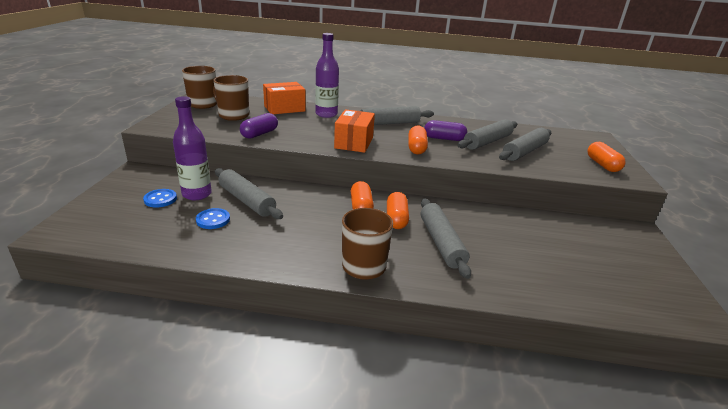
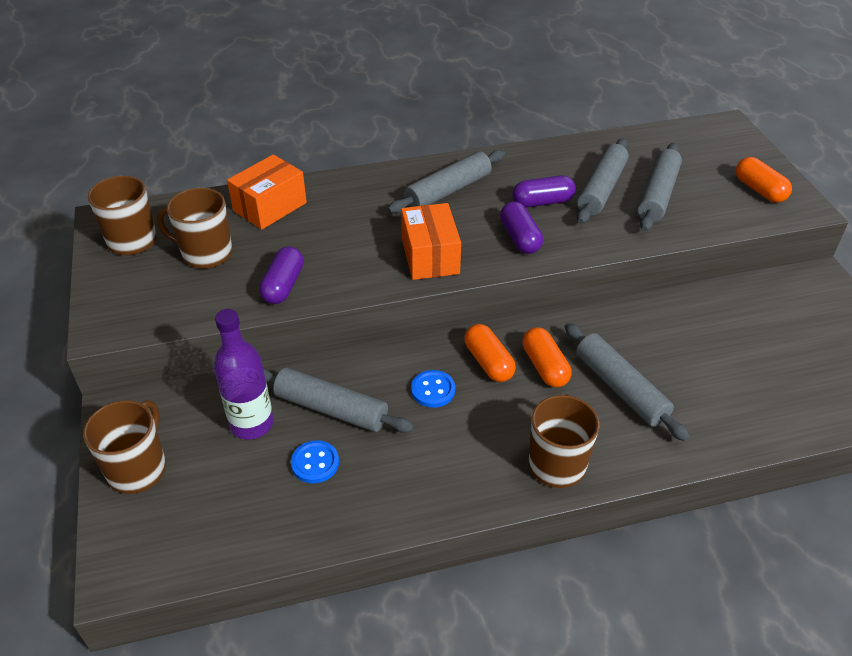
camera: 20 degrees left, 15 degrees up
blue button [143,189,177,207] -> blue button moved to [411,370,455,408]
purple bottle [315,33,339,118] -> none
orange capsule [408,125,428,154] -> purple capsule [500,201,543,254]
none -> brown mug [83,400,166,494]

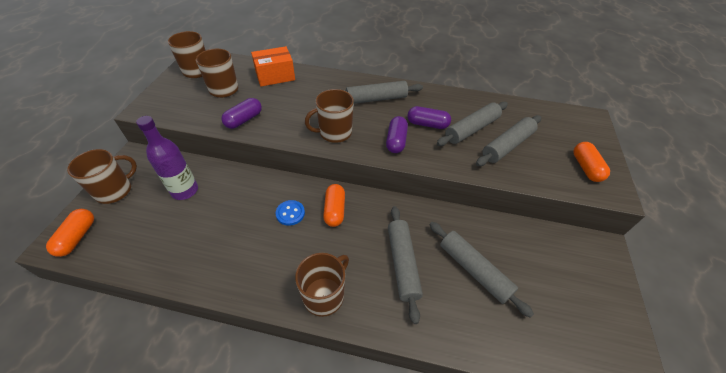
camera: 25 degrees right, 5 degrees up
grey rolling pin [263,368,414,433] -> grey rolling pin moved to [429,222,534,318]
blue button [291,440,339,483] -> none
orange box [401,203,461,280] -> brown mug [305,89,354,143]
orange capsule [522,327,572,387] -> orange capsule moved to [46,209,94,257]

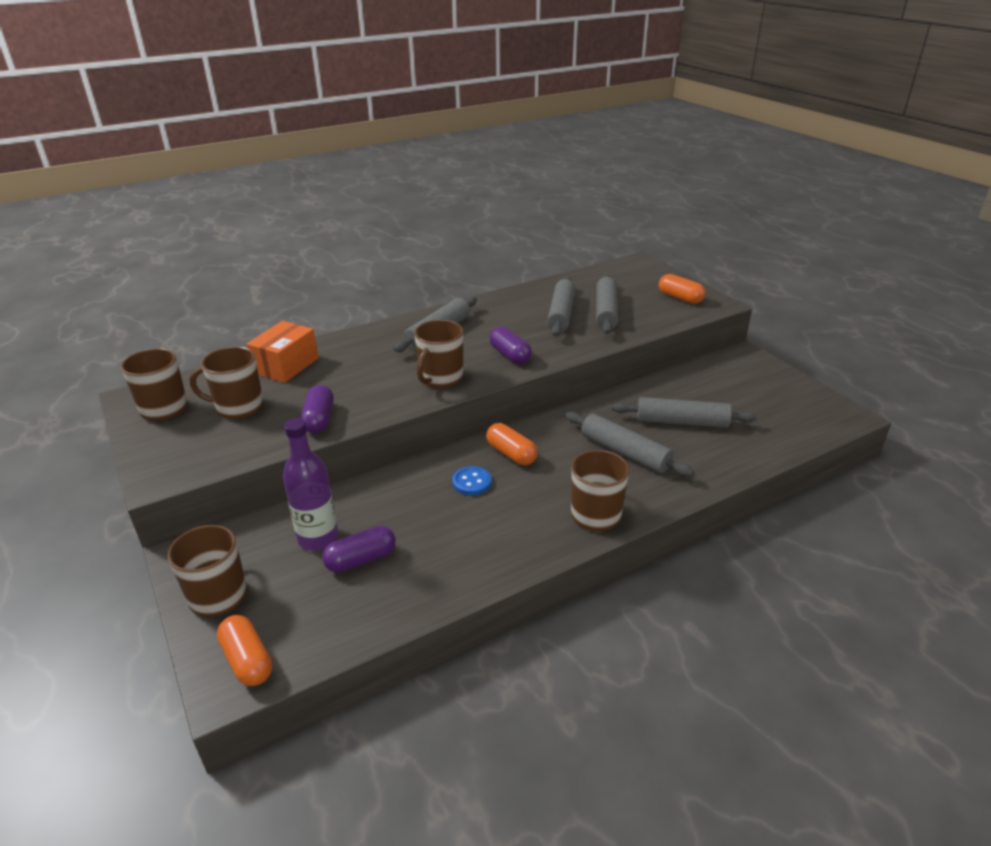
camera: 40 degrees left, 15 degrees down
purple capsule [408,106,451,129] -> purple capsule moved to [322,526,395,573]

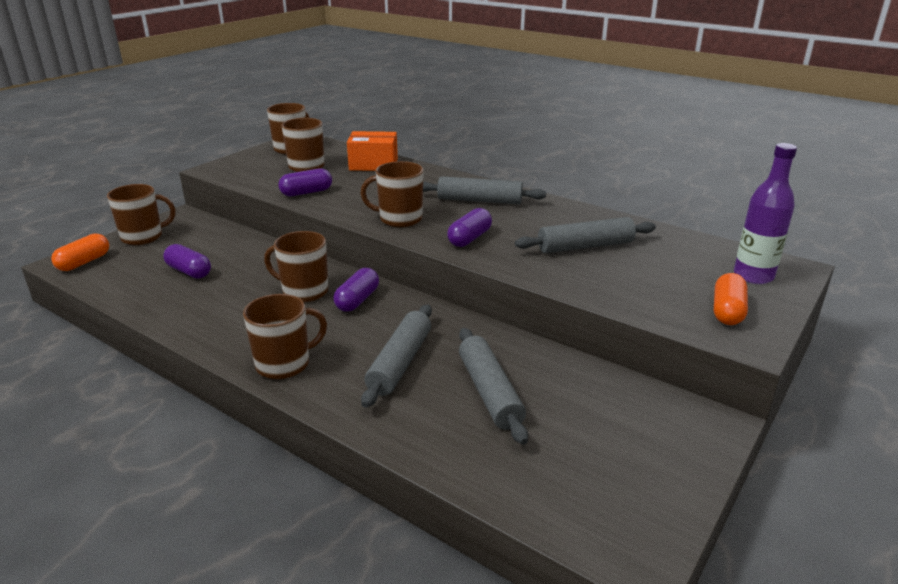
camera: 65 degrees right, 5 degrees down
purple bottle [283,418,338,550] -> purple bottle moved to [734,143,797,284]
blue button [452,466,491,495] -> brown mug [264,231,329,302]
orange capsule [486,423,538,465] -> purple capsule [333,268,379,312]
grey rolling pin [596,275,618,334] -> none

